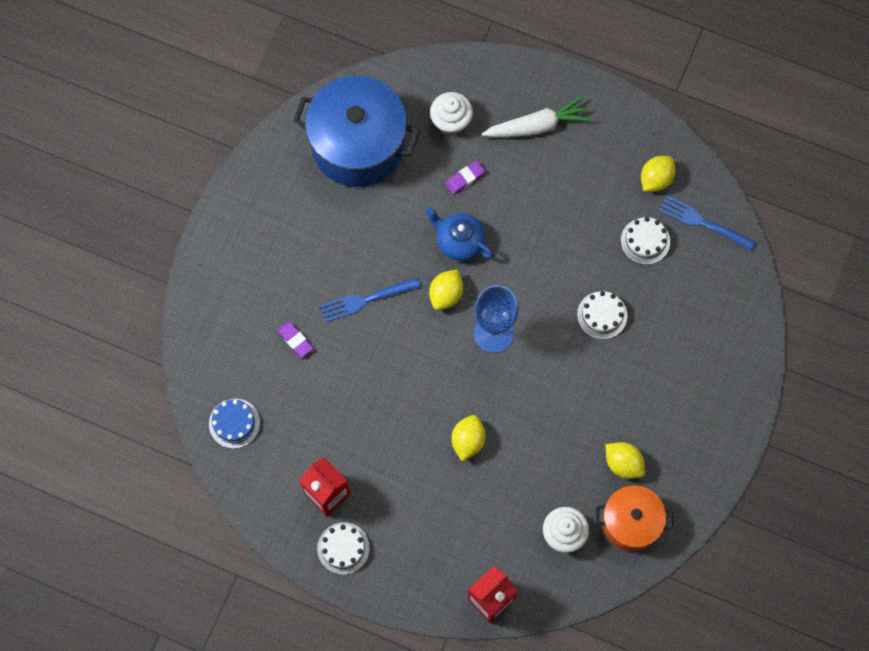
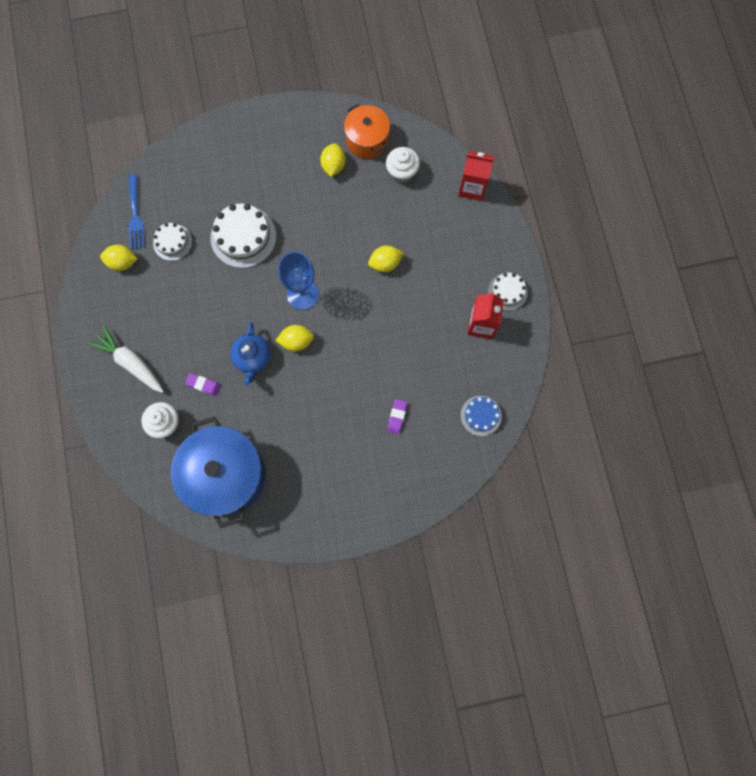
camera: 125 degrees left, 5 degrees up
blue fork [320,277,421,323] -> none
white cake [577,291,627,339] -> white cake [211,204,276,268], size x1.69

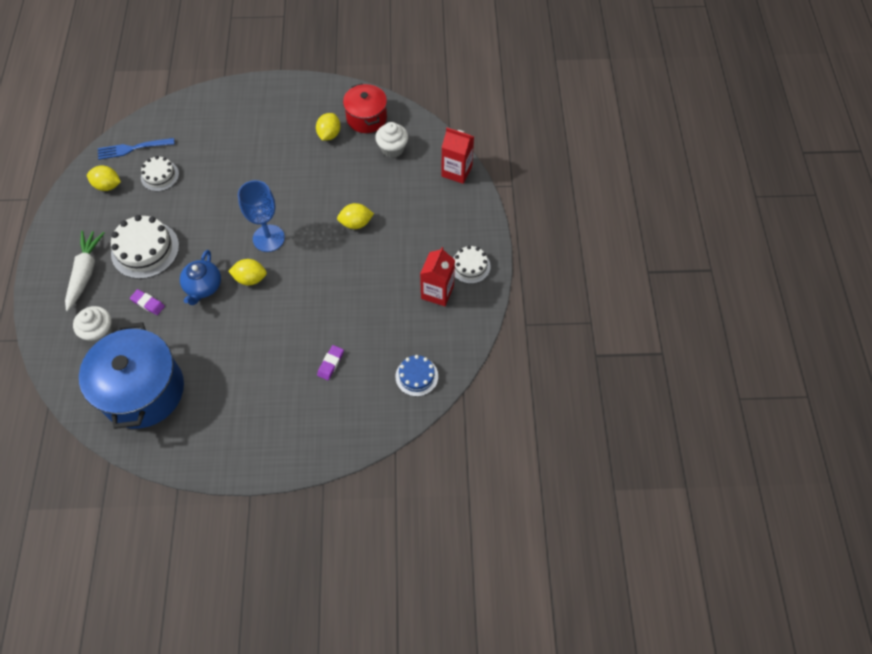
camera: 10 degrees right, 15 degrees down
white carrot [88,326,164,393] -> white carrot turned 45 degrees clockwise [65,231,104,311]
blue fork [129,174,145,250] -> blue fork turned 75 degrees clockwise [98,138,175,160]
white cake [211,204,276,268] -> white cake moved to [111,215,179,279]
orange pot [344,104,390,159] -> red pot [343,83,387,133]

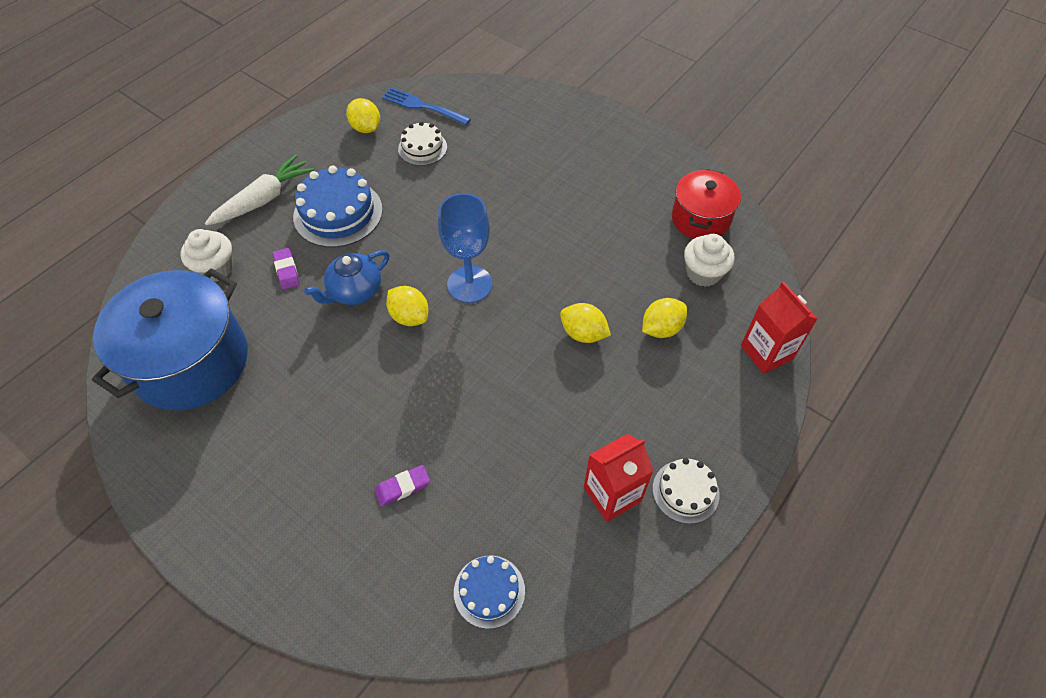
camera: 40 degrees right, 5 degrees down
white cake [111,215,179,279] -> blue cake [293,166,383,247]
yellow lemon [316,113,341,141] -> yellow lemon moved to [642,298,687,338]

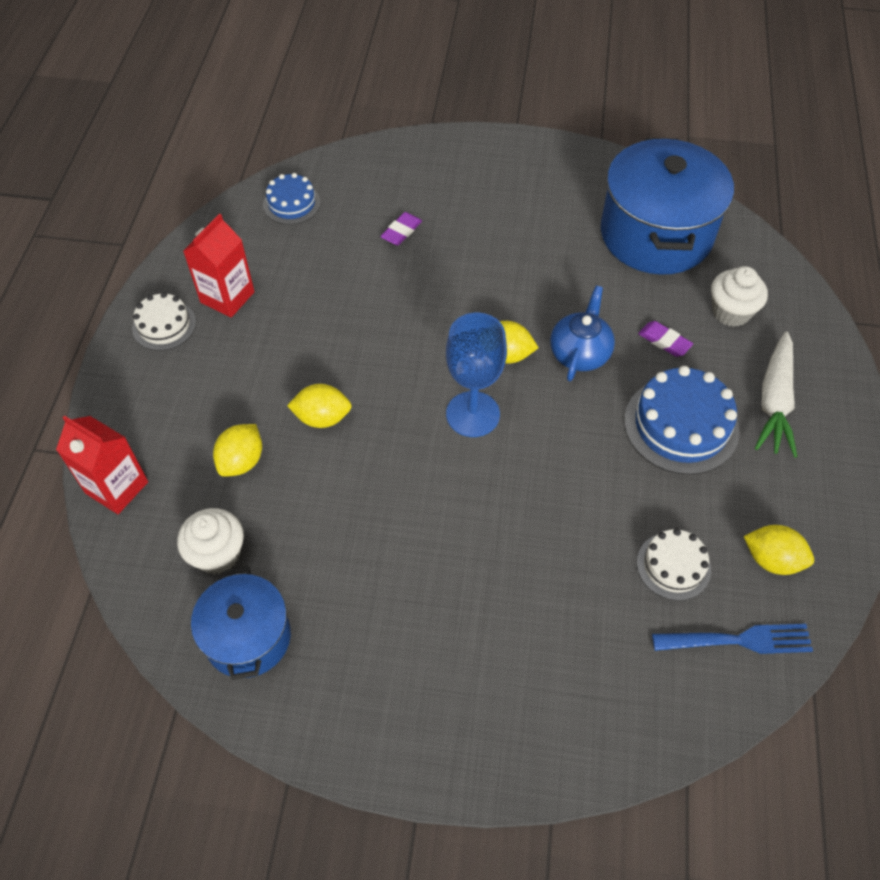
camera: 150 degrees right, 0 degrees up
red pot [672,169,741,239] -> blue pot [191,567,291,680]

